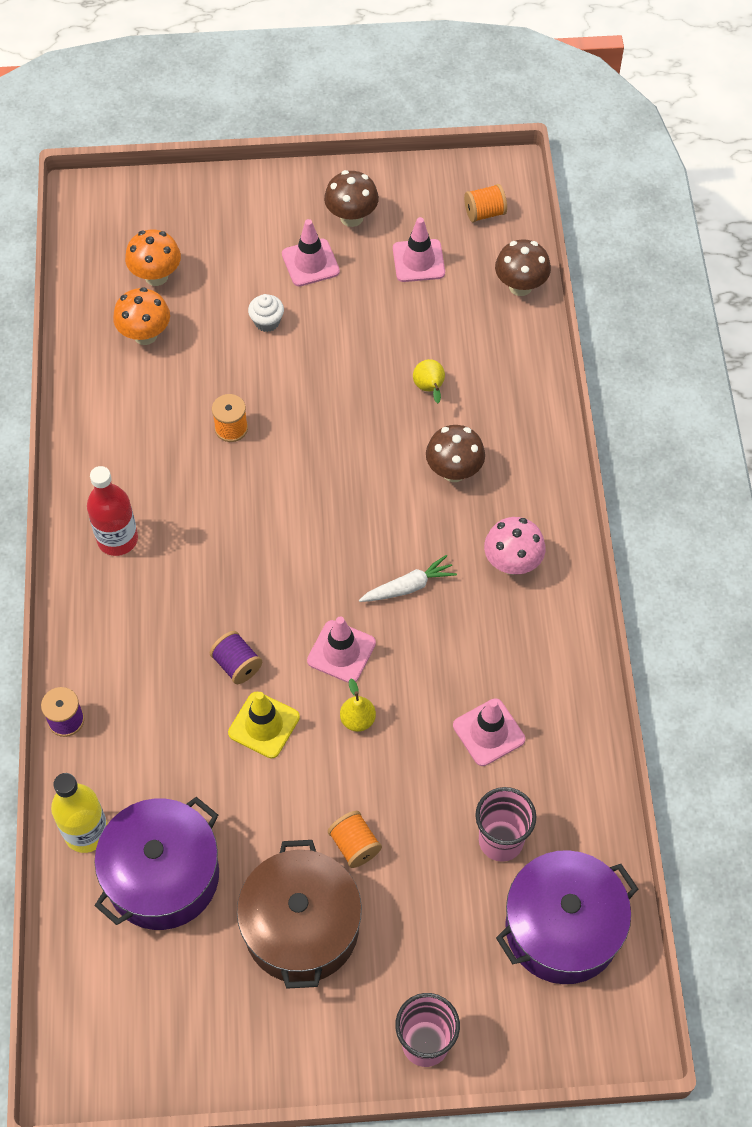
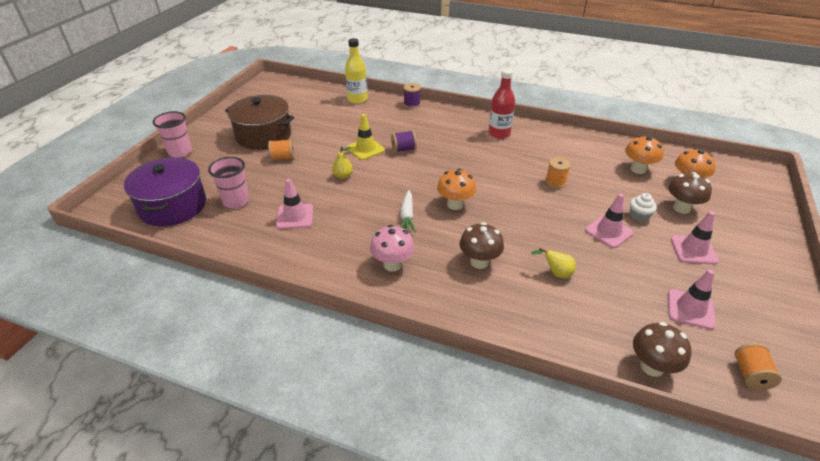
camera: 115 degrees right, 20 degrees down
purple pot [94,797,219,930] -> none
pink traffic cone [307,617,376,683] -> pink traffic cone moved to [585,193,634,248]
brown mushroom [324,170,379,227] -> brown mushroom moved to [668,172,712,214]
none -> orange mushroom [437,169,476,210]

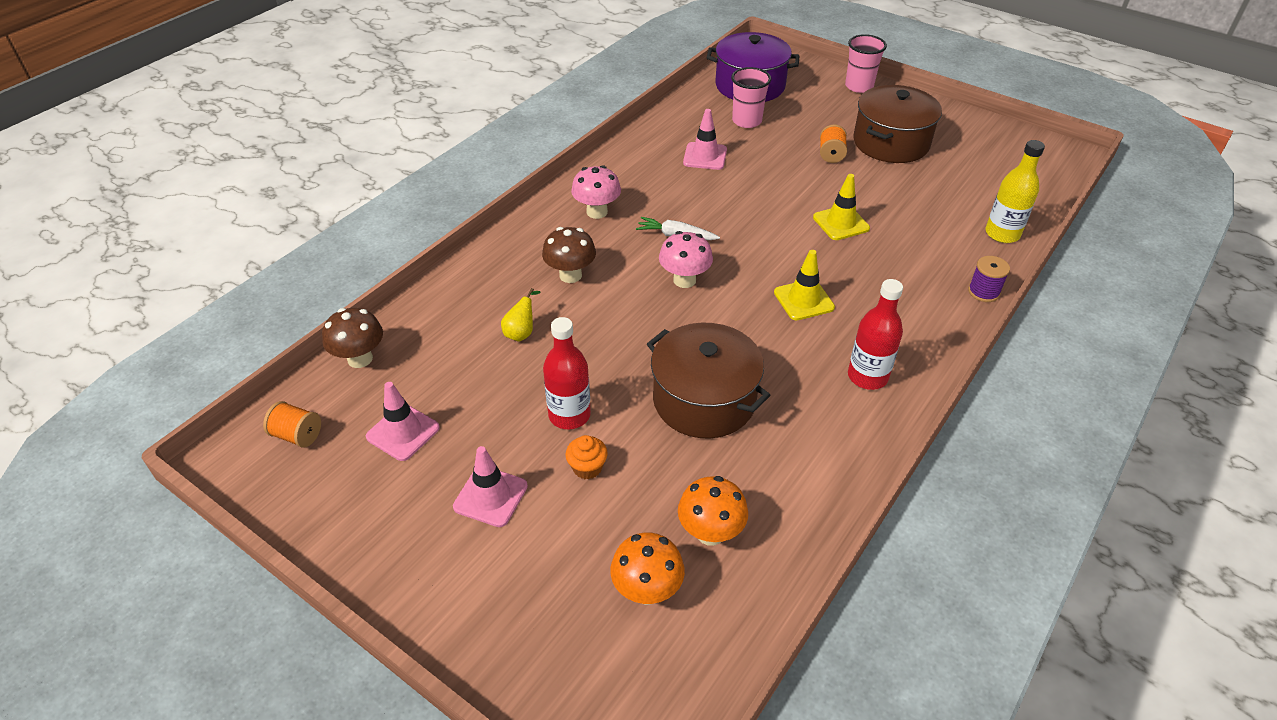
camera: 105 degrees right, 5 degrees up
yellow pear [332,146,353,179] -> none
purple spool [391,130,417,153] -> none
orange mushroom [437,169,476,210] -> pink mushroom [659,231,713,288]
orange spool [545,157,571,189] -> brown pot [647,323,770,439]
pink traffic cone [585,193,634,248] -> red bottle [543,317,591,429]
white cupcake [630,193,657,222] -> orange cupcake [565,435,608,480]
brown mushroom [668,172,712,214] -> none
none -> yellow traffic cone [774,250,835,320]

